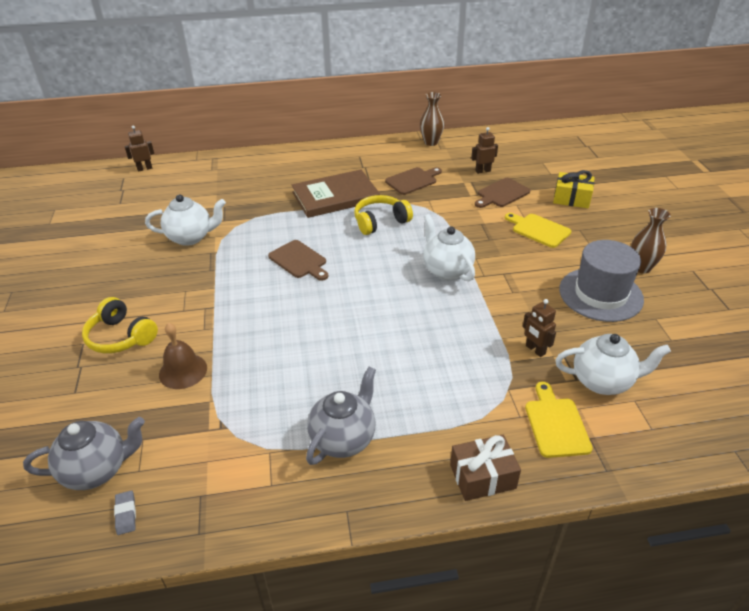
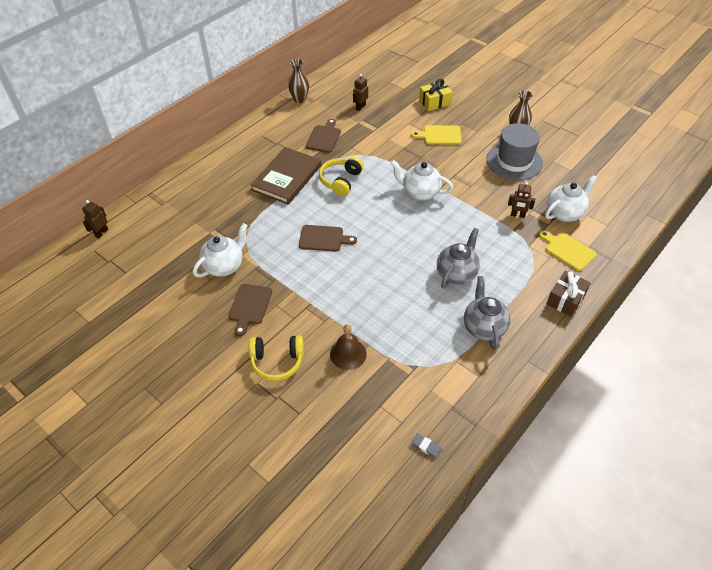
camera: 40 degrees left, 10 degrees up
grey teapot [23,417,145,490] -> grey teapot moved to [437,228,480,288]
brown cutting board [475,178,530,208] -> brown cutting board moved to [229,284,272,336]

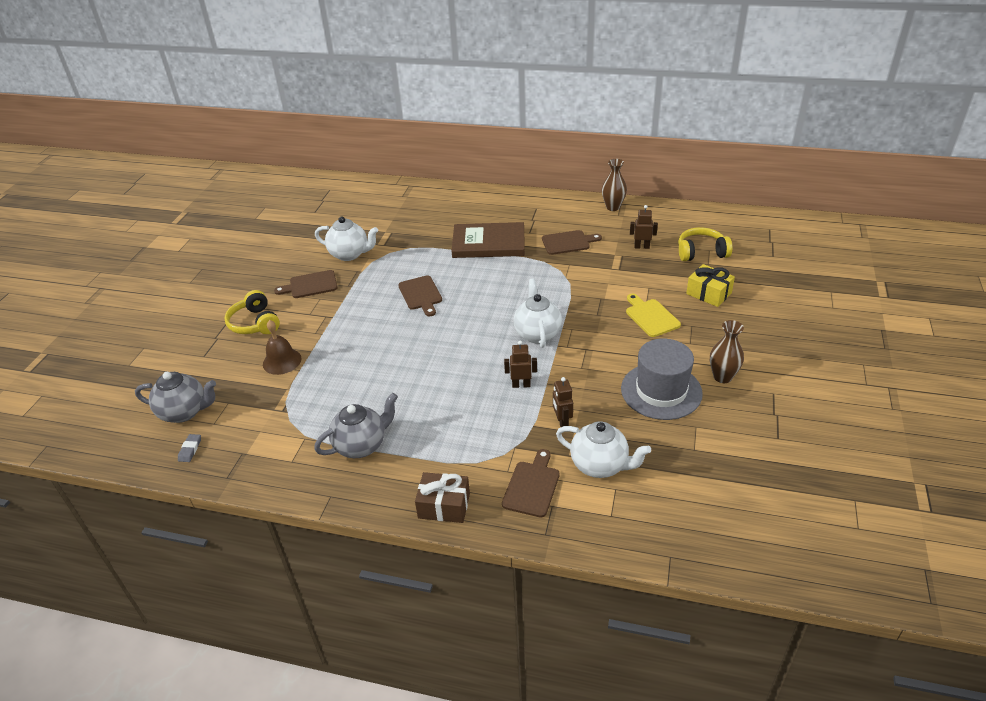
camera: 65 degrees right, 10 degrees down
brown robot [82,200,108,239] -> brown robot moved to [504,341,537,388]
yellow headphones [319,156,363,196] -> yellow headphones moved to [678,227,733,261]
grey teapot [437,228,480,288] -> grey teapot moved to [135,372,216,423]
yellow cutting board [539,231,597,271] -> brown cutting board [502,449,560,518]

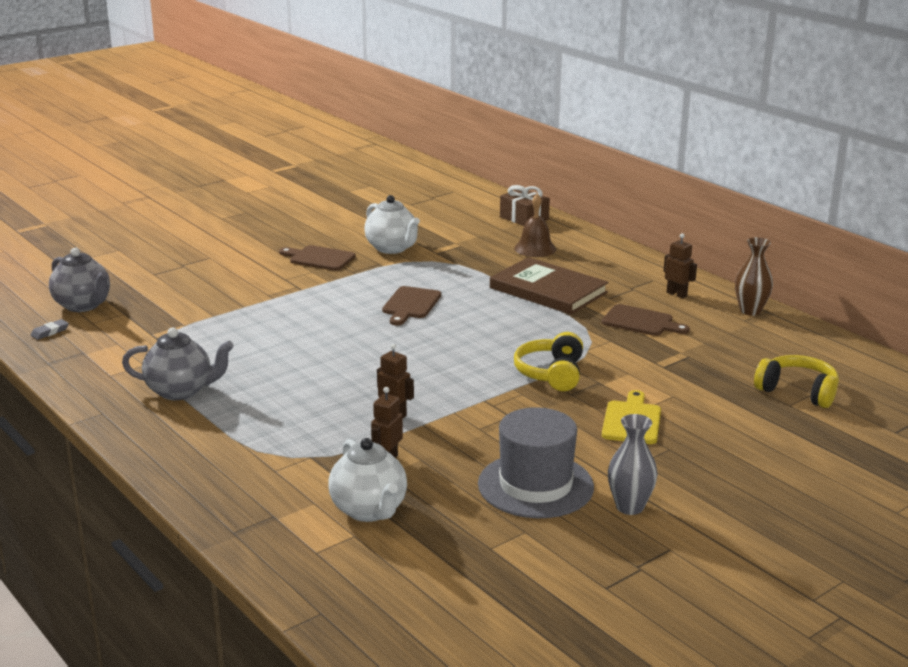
camera: 35 degrees right, 15 degrees down
yellow headphones [224,290,280,334] -> yellow headphones moved to [514,332,583,391]
brown bell [263,320,302,375] -> brown bell moved to [514,194,556,257]
brown gift [415,472,470,523] -> brown gift moved to [500,185,550,226]
brown cutting board [502,449,560,518] -> none
white teapot [514,279,562,348] -> none
brown robot [630,205,658,249] -> brown robot moved to [664,233,697,298]
yellow gift [686,264,735,307] -> none
brown vase [710,320,744,383] -> grey vase [608,414,658,515]

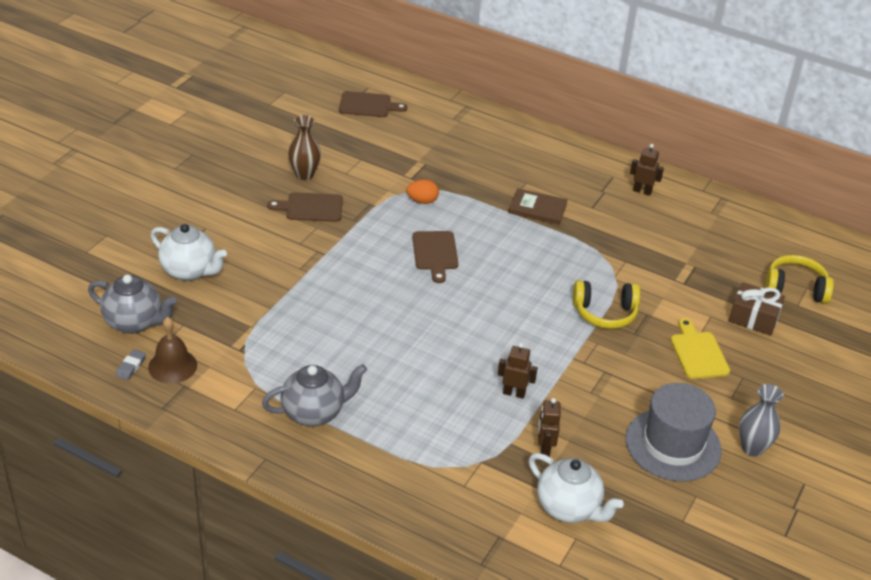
camera: 25 degrees left, 15 degrees up
white teapot [364,195,420,254] -> white teapot moved to [151,224,227,281]
brown book [490,257,609,315] -> brown book [508,188,568,225], size x0.59
brown gift [500,185,550,226] -> brown gift moved to [729,282,785,336]
brown bell [514,194,556,257] -> brown bell moved to [148,317,197,384]
yellow headphones [514,332,583,391] -> yellow headphones turned 75 degrees counterclockwise [573,280,640,329]
brown cutting board [602,304,690,336] -> brown cutting board moved to [339,91,407,117]
brown vase [735,237,773,316] -> brown vase moved to [288,115,321,180]
none -> orange egg [407,179,439,204]

